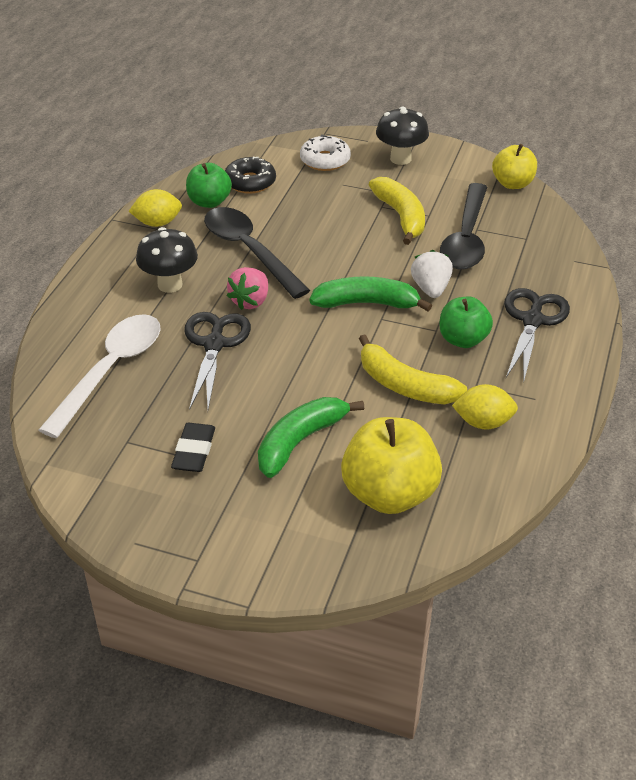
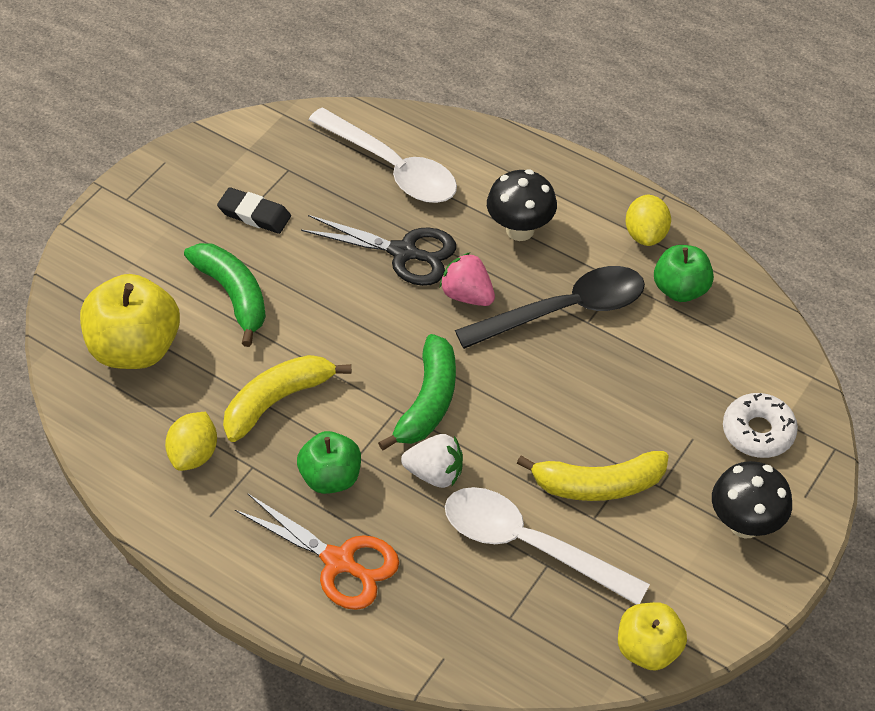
camera: 105 degrees right, 10 degrees up
black donut [225,156,276,194] -> none
black spoon [440,183,487,270] -> white spoon [445,487,650,605]
black scissors [504,288,570,384] -> orange scissors [235,493,399,610]

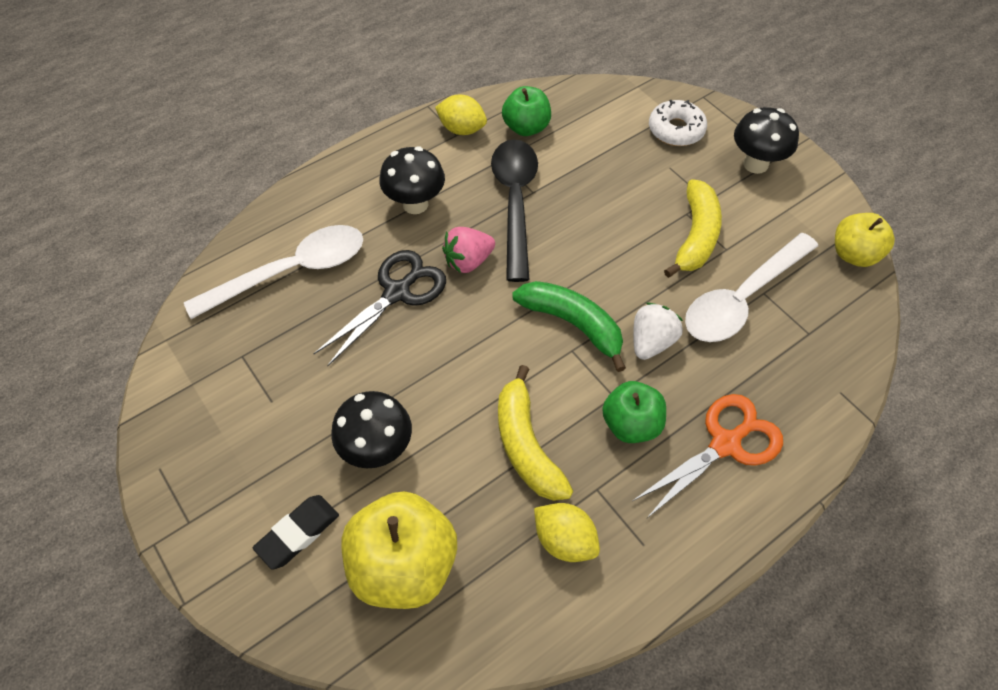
camera: 70 degrees left, 5 degrees up
green banana [184,243,266,347] -> black mushroom [331,391,412,468]
black eraser [217,187,291,234] -> black eraser moved to [253,495,339,570]

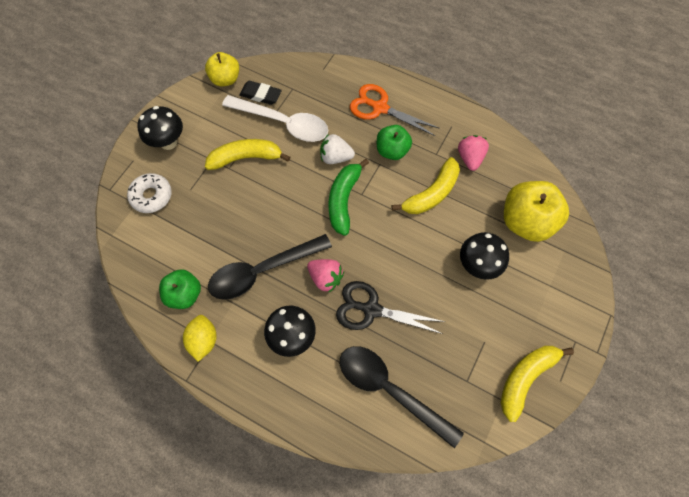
camera: 115 degrees left, 10 degrees up
white spoon [184,225,363,319] -> black spoon [340,346,464,448]
black eraser [253,495,339,570] -> black eraser moved to [239,81,282,105]
yellow lemon [534,503,600,562] -> pink strawberry [458,135,489,171]
none -> yellow banana [501,346,574,422]

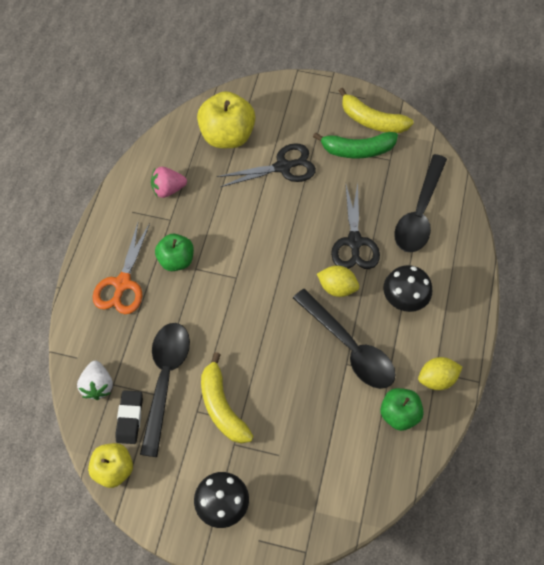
camera: 105 degrees left, 5 degrees down
white donut [127,173,172,213] -> none
white spoon [222,95,328,142] -> black spoon [140,323,190,457]
pink strawberry [307,259,344,293] -> yellow lemon [317,266,359,297]
white strawberry [320,134,355,164] -> white strawberry moved to [77,361,113,400]
green banana [329,159,369,236] -> green banana moved to [313,132,398,158]
yellow banana [392,157,460,214] -> none
black mushroom [460,232,509,280] -> black scissors [217,143,316,187]

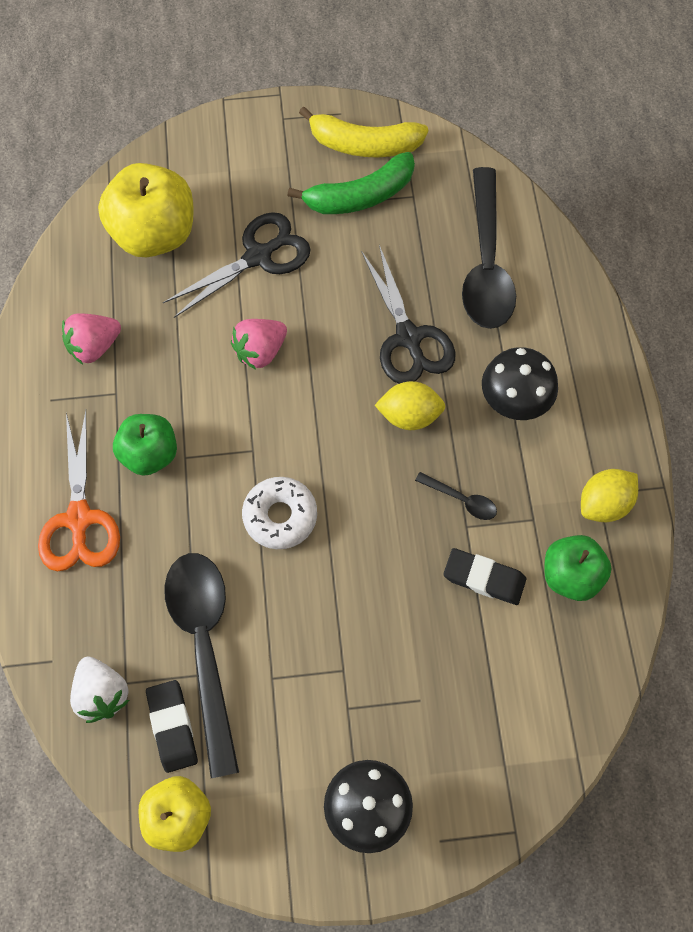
camera: 20 degrees left, 5 degrees up
yellow banana [201,352,253,444] -> none
black spoon [293,289,396,389] -> black spoon [415,472,497,520], size x0.42
none -> pink strawberry [231,319,287,370]
none -> white donut [242,477,317,549]
none -> black eraser [443,548,526,605]

